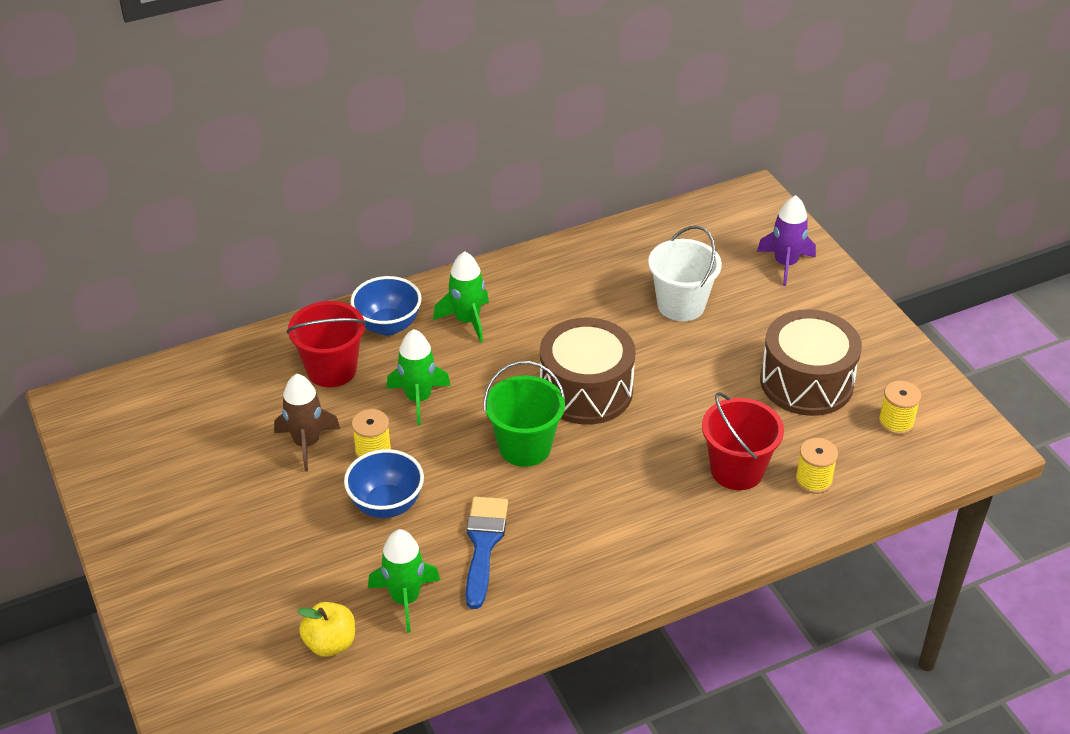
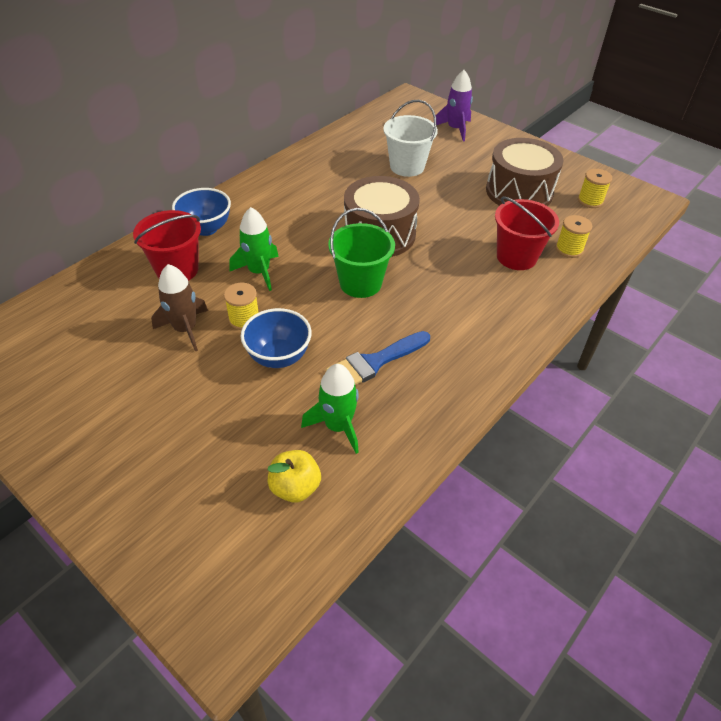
camera: 25 degrees left, 5 degrees up
green rocket [433,251,489,343] -> none
blue brush [466,497,508,609] -> blue brush turned 105 degrees counterclockwise [326,331,430,385]

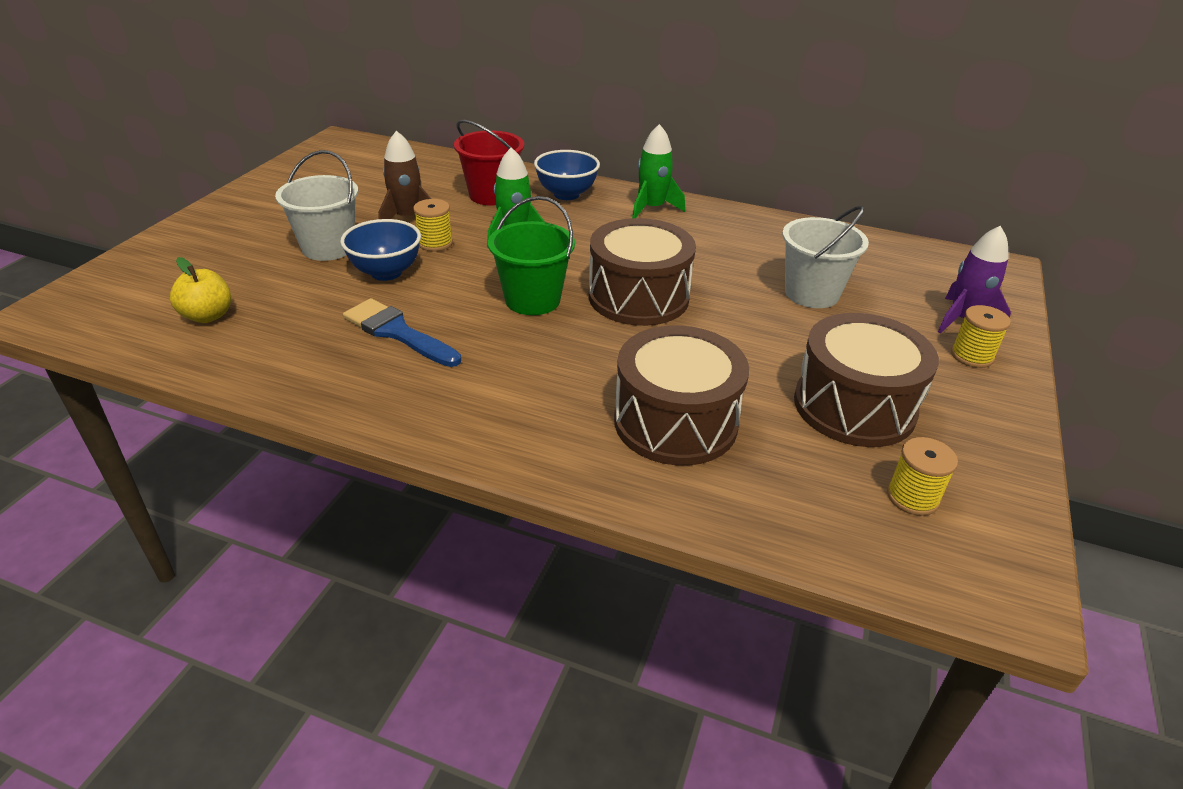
camera: 70 degrees right, 10 degrees down
green rocket [301,364,359,454] -> green rocket moved to [632,124,685,218]
red bucket [495,196,559,270] -> brown drum [614,325,749,466]
yellow spool [556,215,592,258] -> yellow spool moved to [951,305,1011,368]
none -> white bucket [275,150,358,261]

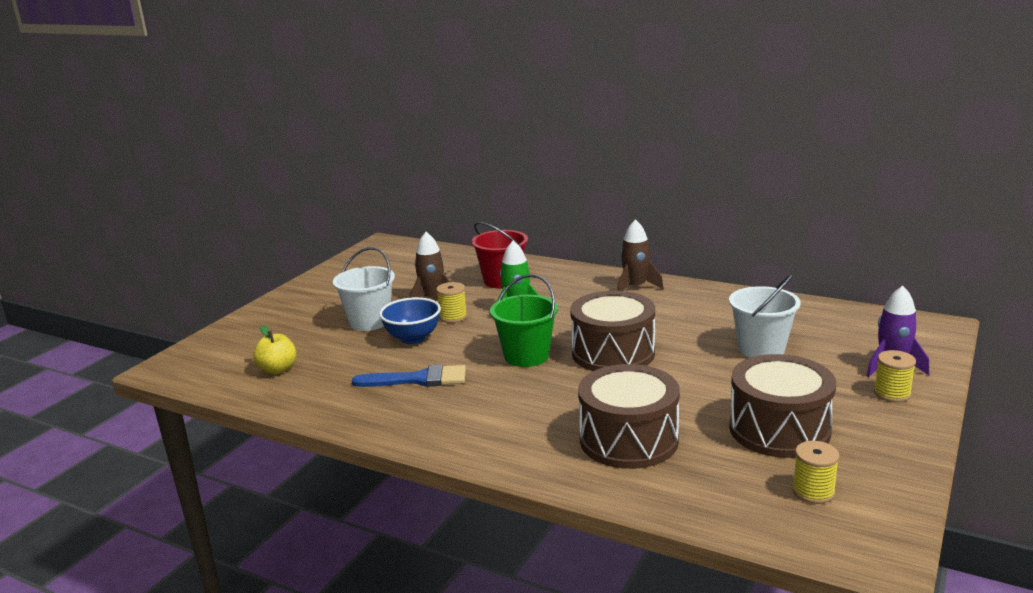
camera: 10 degrees right, 15 degrees down
blue brush [343,298,461,367] -> blue brush turned 135 degrees clockwise [352,365,466,387]
blue bowl [534,150,600,200] -> none
green rocket [632,124,685,218] -> brown rocket [617,219,664,291]

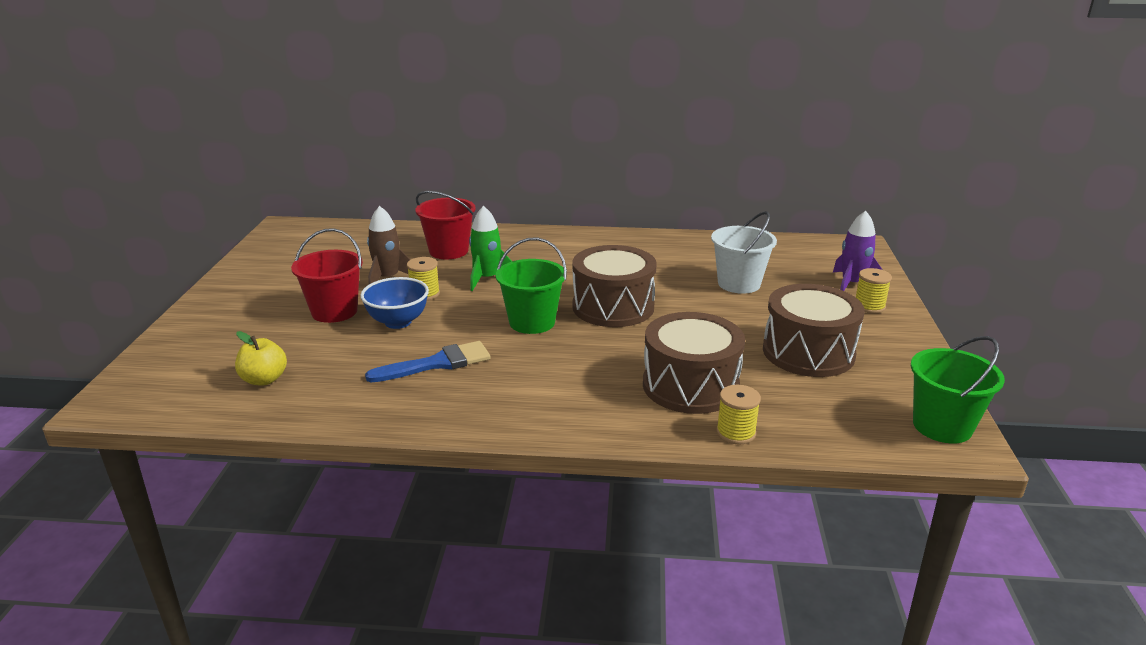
camera: 25 degrees left, 5 degrees up
white bucket [333,247,395,331] -> red bucket [291,228,363,323]
brown rocket [617,219,664,291] -> none
yellow spool [792,441,839,504] -> yellow spool moved to [716,385,761,445]
none -> green bucket [911,336,1005,443]

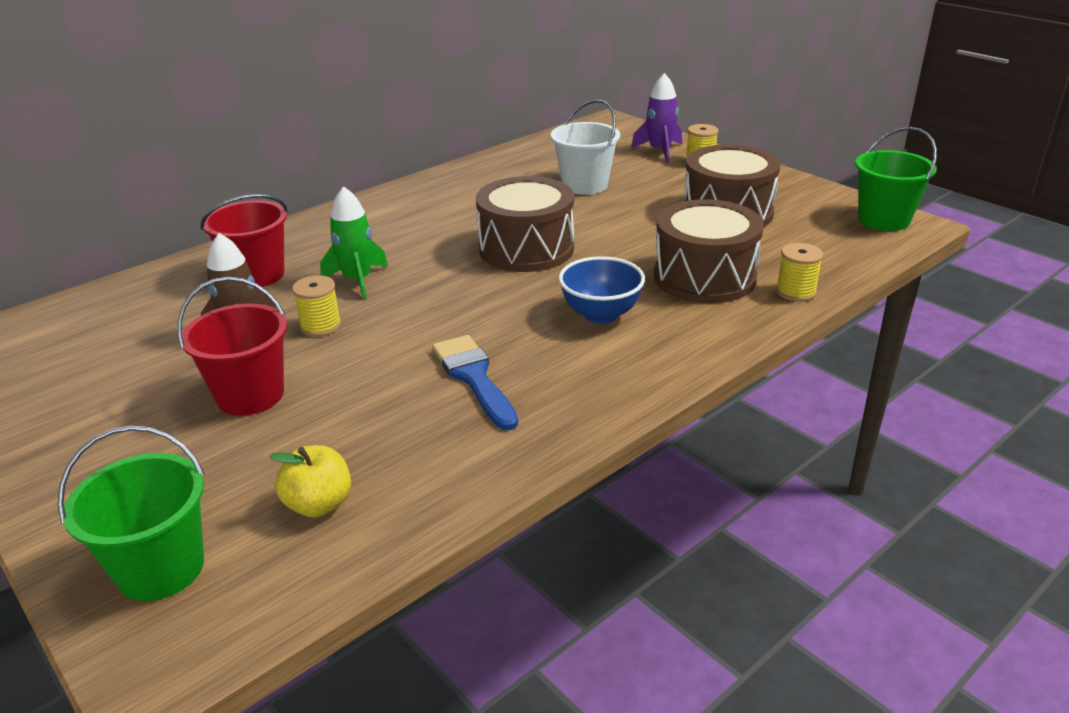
camera: 45 degrees left, 5 degrees up
blue bowl [360,277,429,329] -> blue bowl moved to [558,256,645,324]
blue brush [365,341,490,382] -> blue brush turned 45 degrees counterclockwise [432,335,518,431]
green bucket [495,238,567,334] -> green bucket moved to [58,426,205,601]

